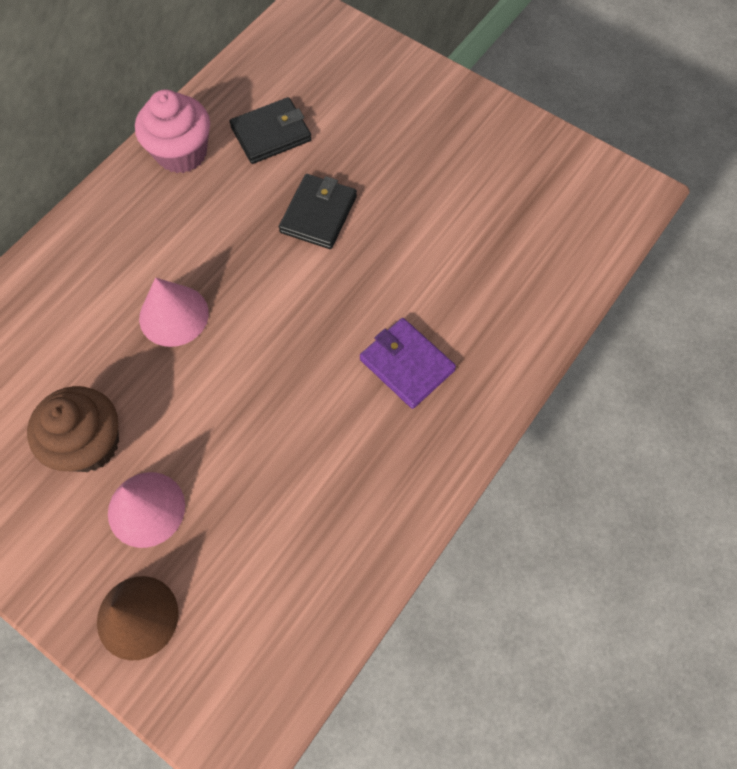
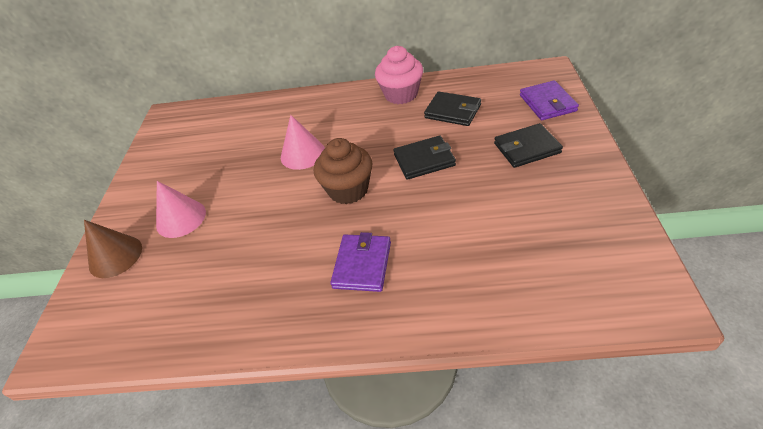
camera: 60 degrees right, 20 degrees down
brown cupcake [27,386,119,472] -> brown cupcake moved to [314,138,372,204]
none -> black wallet [494,123,563,168]
none -> purple wallet [520,80,579,120]

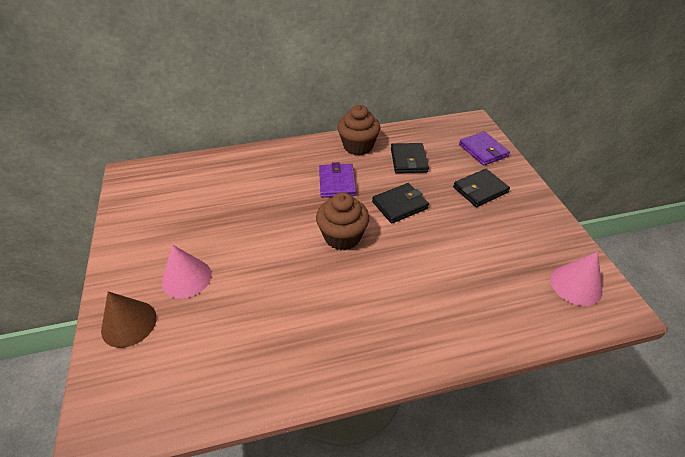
camera: 20 degrees left, 0 degrees up
pink cone [281,115,325,170] -> pink cone moved to [550,252,602,306]
purple wallet [330,232,391,292] -> purple wallet moved to [319,162,356,198]
pink cupcake [375,46,423,104] -> brown cupcake [337,105,380,156]
black wallet [424,91,481,126] -> black wallet turned 75 degrees clockwise [391,143,429,173]

